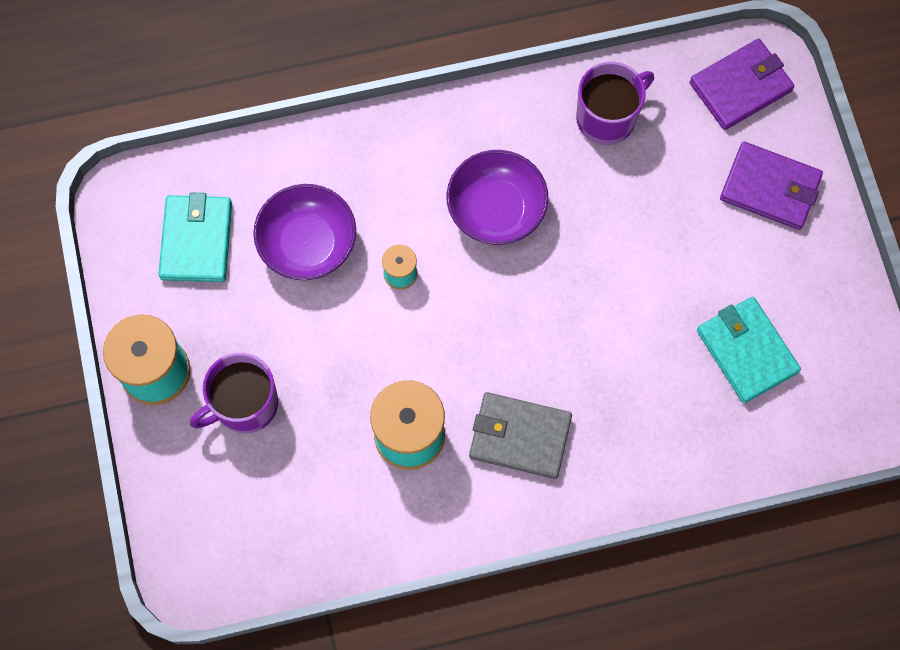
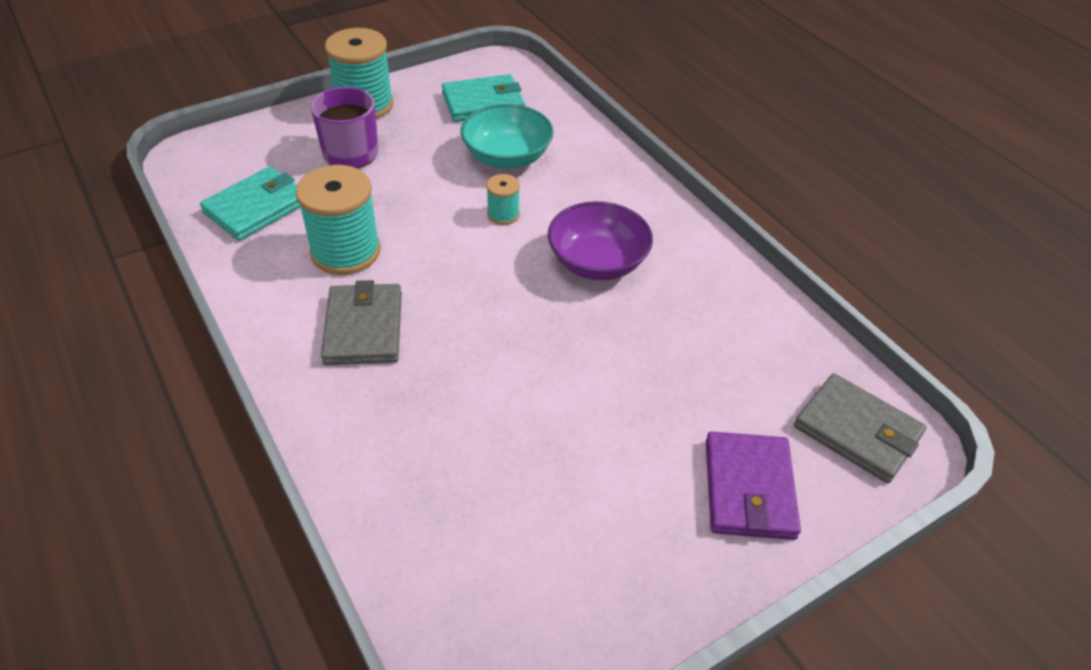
camera: 70 degrees right, 25 degrees down
purple bowl [253,184,356,280] -> turquoise bowl [461,104,554,169]
purple mug [576,62,654,145] -> none
purple wallet [690,39,794,130] -> grey wallet [794,373,926,483]
turquoise wallet [697,297,801,403] -> turquoise wallet moved to [200,166,300,241]

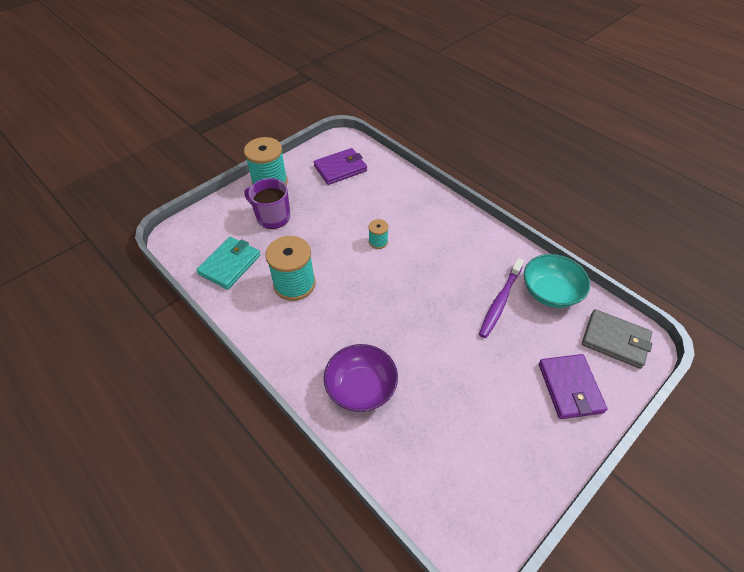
camera: 10 degrees left, 5 degrees up
grey wallet [321,280,402,365] -> none
turquoise wallet [442,74,525,122] -> purple wallet [314,148,367,185]
turquoise bowl [461,104,554,169] -> turquoise bowl moved to [524,254,590,308]
purple bowl [548,201,653,281] -> purple bowl moved to [324,344,398,412]
none -> purple toothbrush [479,258,524,338]

